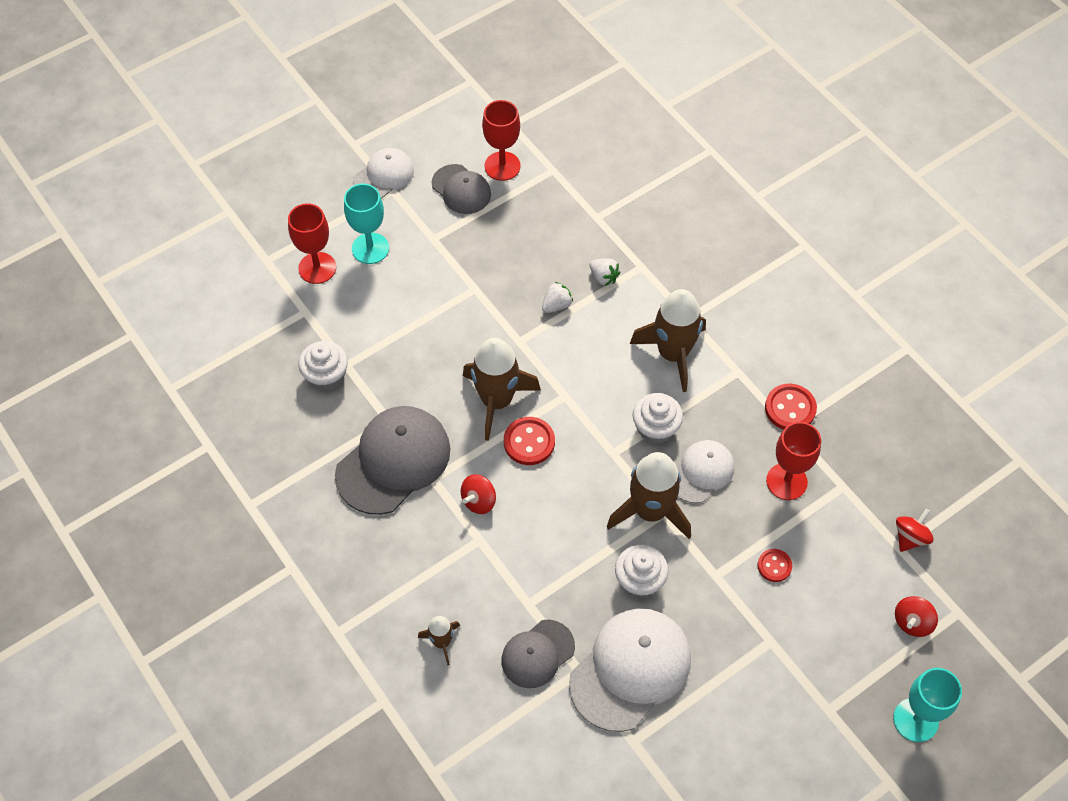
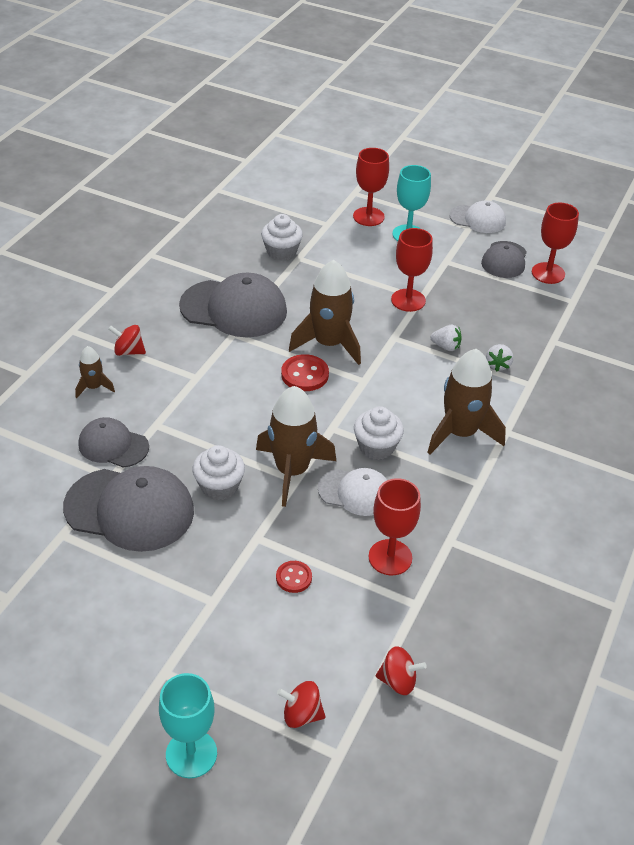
camera: 60 degrees right, 15 degrees down
red spinning top [461,474,496,514] -> red spinning top moved to [108,325,146,356]
white cap [569,608,691,732] -> grey cap [63,466,194,552]
red button [765,384,817,430] -> none
none -> red goblet [391,228,433,312]

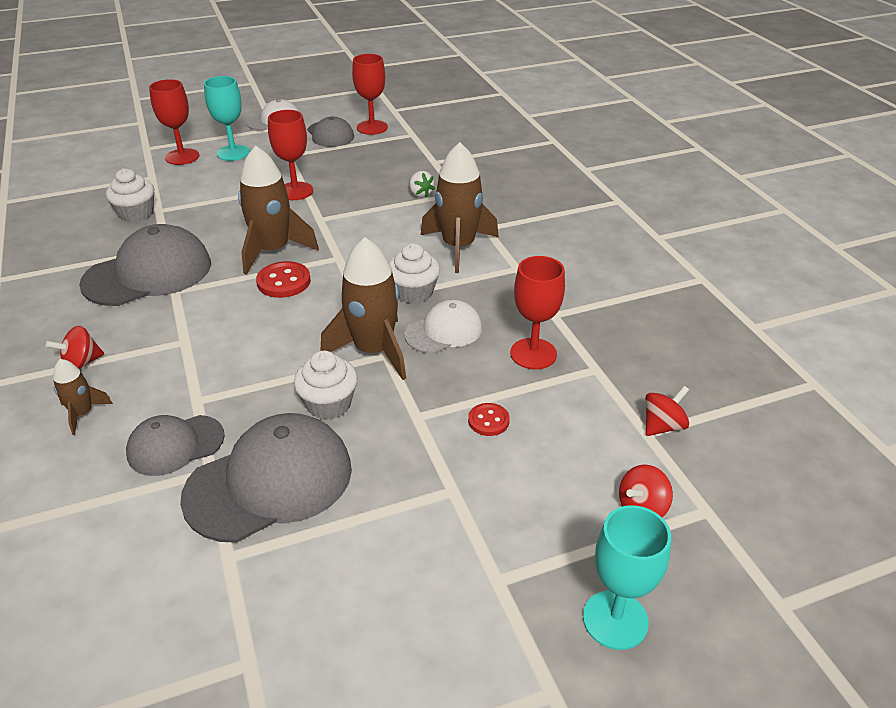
camera: 45 degrees left, 5 degrees down
white strawberry [430,325,462,351] -> none

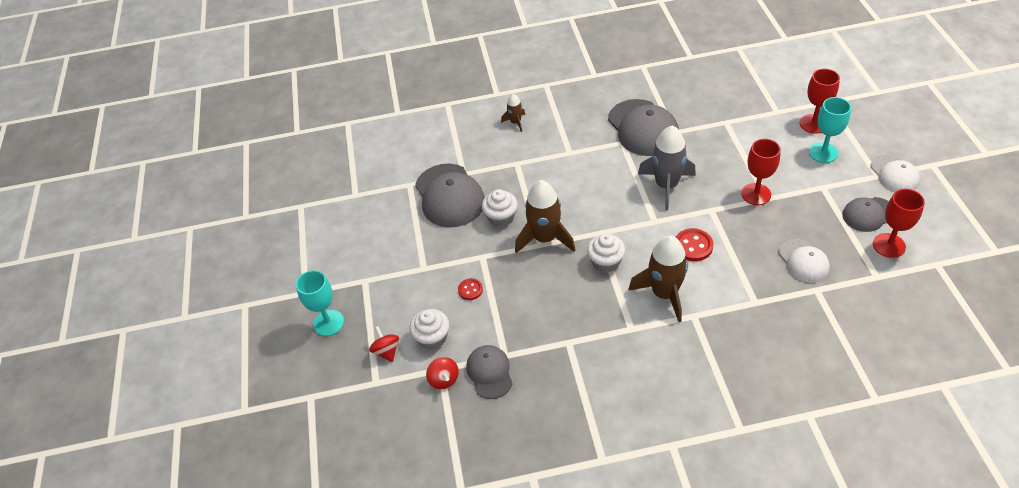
camera: 105 degrees right, 10 degrees up
red spinning top [46,326,104,370] -> none
white cupcake [106,169,154,222] -> white cupcake moved to [409,309,449,350]
grey cap [126,415,225,476] -> grey cap moved to [466,345,513,399]
brown rocket [238,145,319,275] -> grey rocket [638,125,696,210]
red button [256,261,311,298] -> red button moved to [676,228,714,261]
white cap [404,300,482,353] -> white cap moved to [779,239,830,283]
white strawberry [409,171,435,198] -> none
red goblet [510,256,565,369] -> none

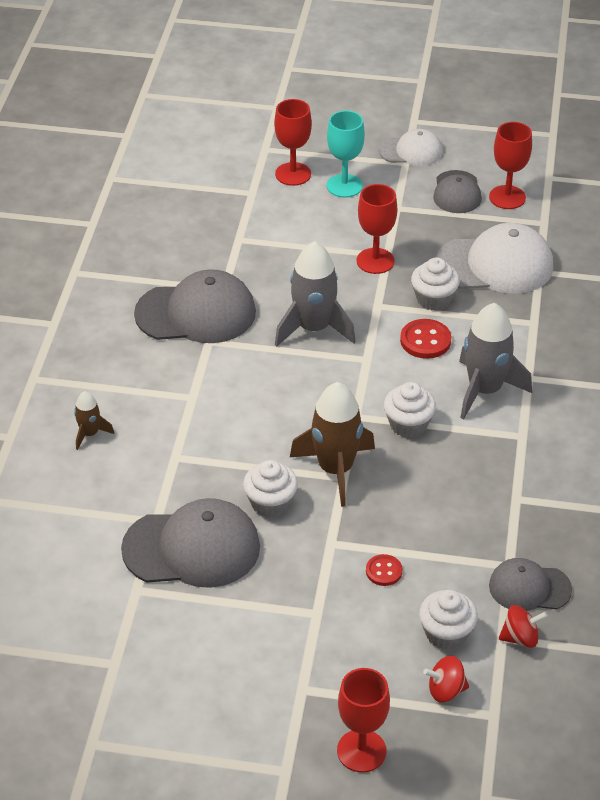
camera: 75 degrees left, 5 degrees down
turquoise goblet [296,270,344,336] -> red goblet [337,668,390,772]
brown rocket [628,236,688,322] -> grey rocket [459,303,532,419]
white cap [779,239,830,283] -> white cap [436,223,553,294], size x1.71
none -> white cupcake [411,257,460,311]

